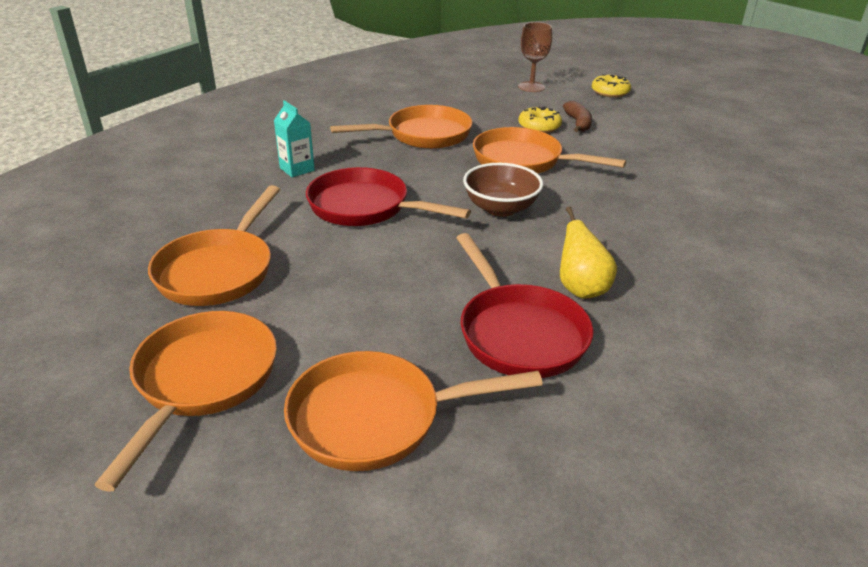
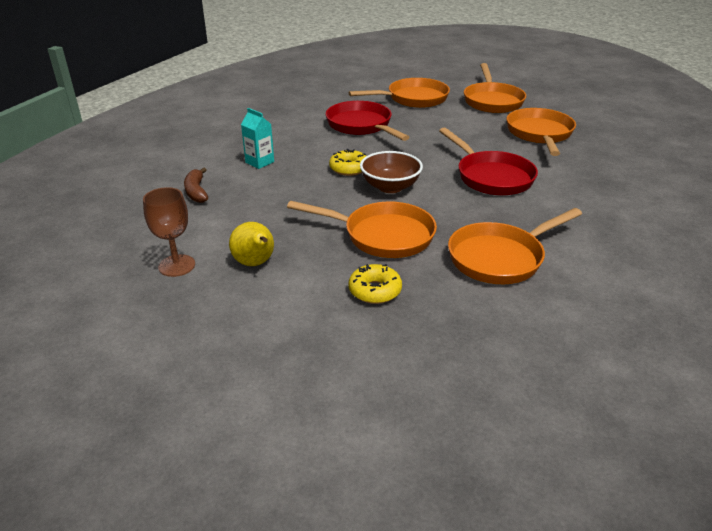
camera: 170 degrees right, 0 degrees up
turquoise carton [274,100,315,177] -> turquoise carton moved to [241,108,274,169]
red pan [306,167,471,226] -> red pan turned 45 degrees clockwise [439,128,538,196]
brown goblet [518,22,552,92] -> brown goblet moved to [143,187,195,277]
yellow pear [560,206,617,299] -> yellow pear moved to [229,222,274,266]
brown banana [563,101,592,132] -> brown banana moved to [184,167,208,203]
yellow donut [592,74,631,98] -> yellow donut moved to [329,149,366,176]

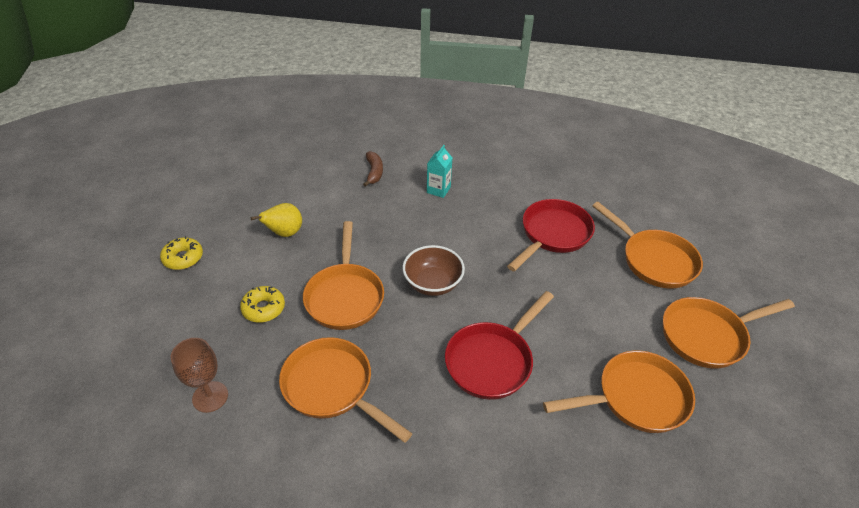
camera: 70 degrees right, 10 degrees up
brown goblet [143,187,195,277] -> brown goblet moved to [171,338,228,413]
brown banana [184,167,208,203] -> brown banana turned 120 degrees clockwise [363,151,383,187]
yellow donut [329,149,366,176] -> yellow donut moved to [160,236,203,270]

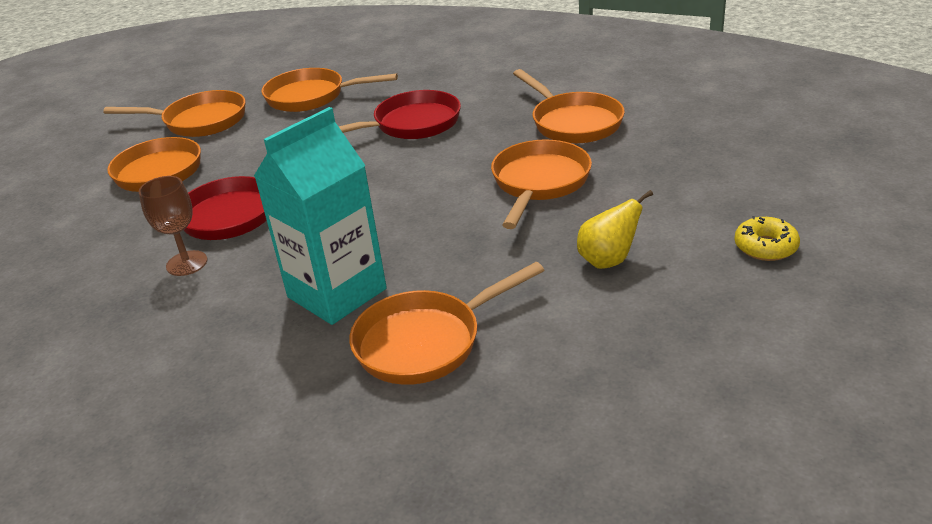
camera: 155 degrees left, 10 degrees down
brown goblet [171,338,228,413] -> brown goblet moved to [138,176,208,276]
yellow donut [240,286,285,323] -> none
brown banana [363,151,383,187] -> orange pan [349,262,544,385]
brown bowl [402,245,465,296] -> none
turquoise carton [427,145,452,198] -> turquoise carton [254,107,387,325], size x2.21

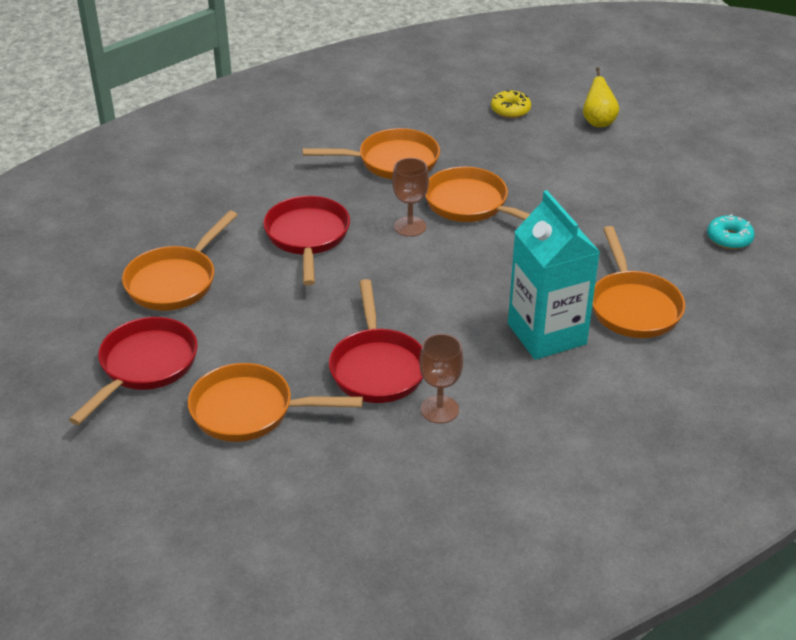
camera: 70 degrees left, 5 degrees up
orange pan [103,90,246,137] -> red pan [69,317,198,425]
yellow pear [577,190,653,269] -> yellow pear moved to [583,67,619,127]
yellow donut [734,216,800,261] -> yellow donut moved to [491,90,531,118]
none -> brown goblet [392,158,429,237]
none -> turquoise donut [707,214,755,249]

